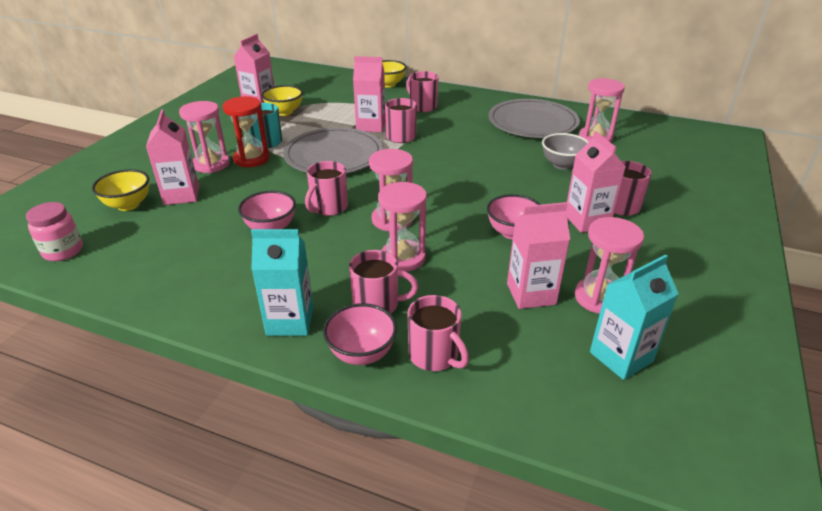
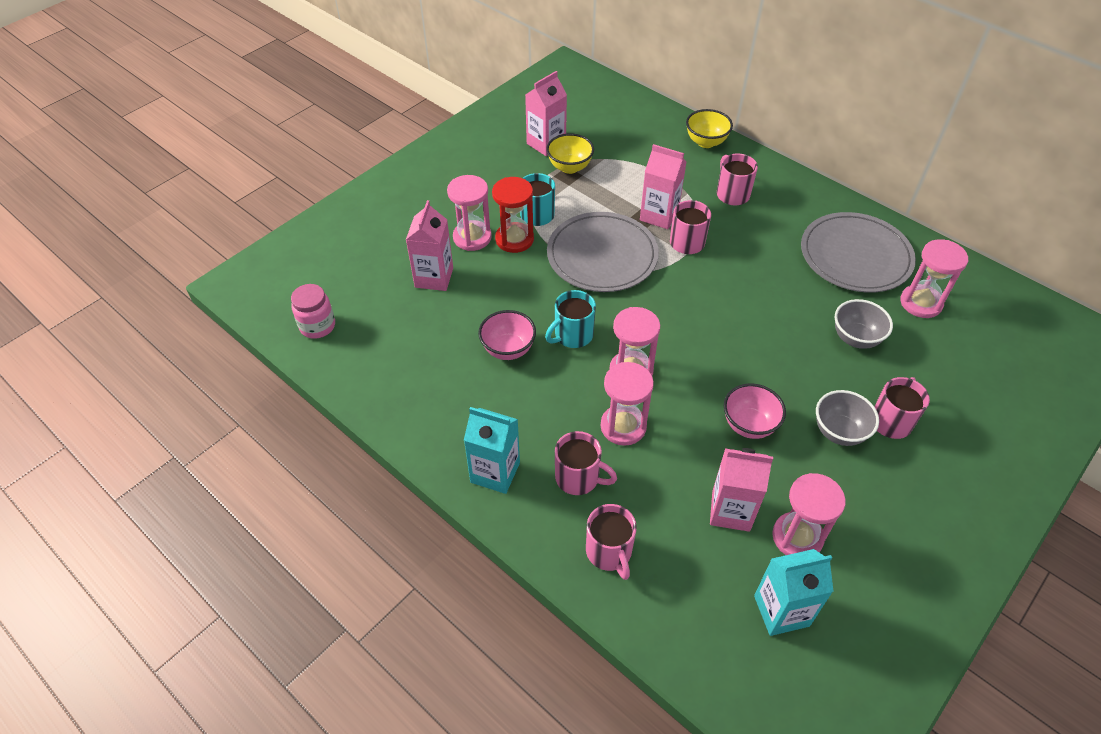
camera: 20 degrees right, 15 degrees up
yellow bowl [92,169,149,211] -> none
pink mug [305,161,348,216] -> turquoise mug [545,290,596,348]
pink bowl [323,303,397,365] -> none
pink carton [566,131,626,233] -> grey bowl [816,390,879,446]

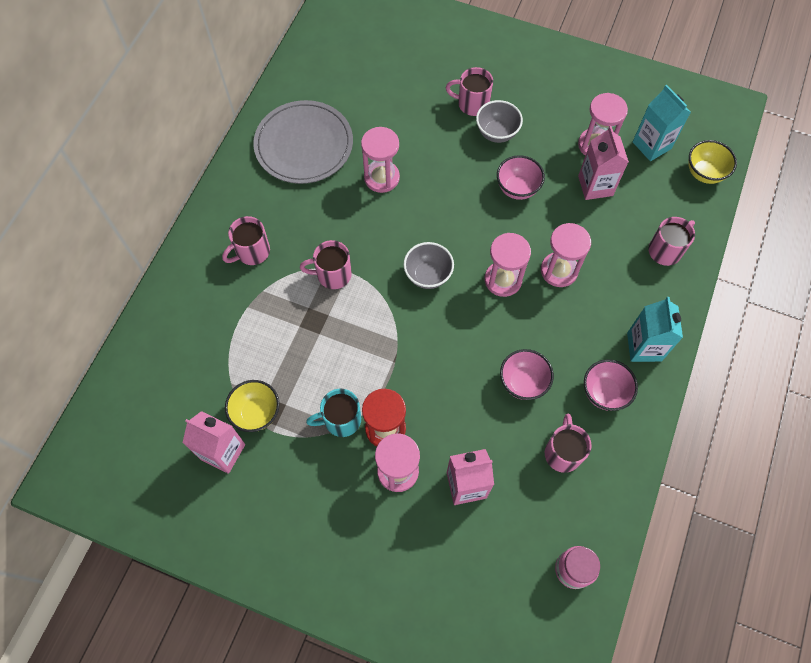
camera: 110 degrees left, 15 degrees up
turquoise mug [545,290,596,348] -> none
grey plate [547,212,659,292] -> none
pink mug [555,431,617,495] -> pink mug moved to [545,414,592,473]
pink carton [640,144,687,229] -> none
yellow bowl [686,109,733,148] -> yellow bowl moved to [688,140,737,184]
grey bowl [835,299,893,349] -> grey bowl moved to [403,242,454,289]
pink hourglass [900,239,968,318] -> pink hourglass moved to [361,127,400,193]
none -> pink bowl [584,359,638,411]

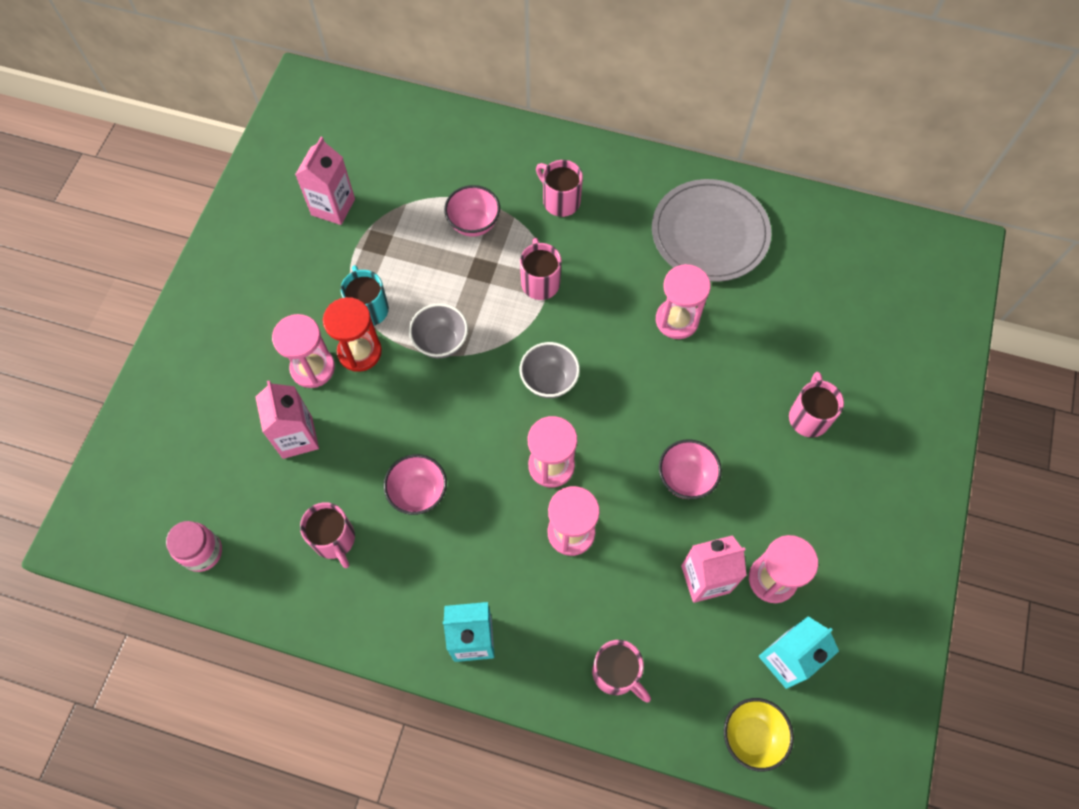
camera: 85 degrees right, 0 degrees up
yellow bowl [225,380,279,432] -> none
grey bowl [476,100,523,143] -> grey bowl moved to [409,303,468,358]
pink mug [545,414,592,473] -> pink mug turned 60 degrees clockwise [300,502,355,568]
pink bowl [584,359,638,411] -> pink bowl moved to [444,185,500,237]

